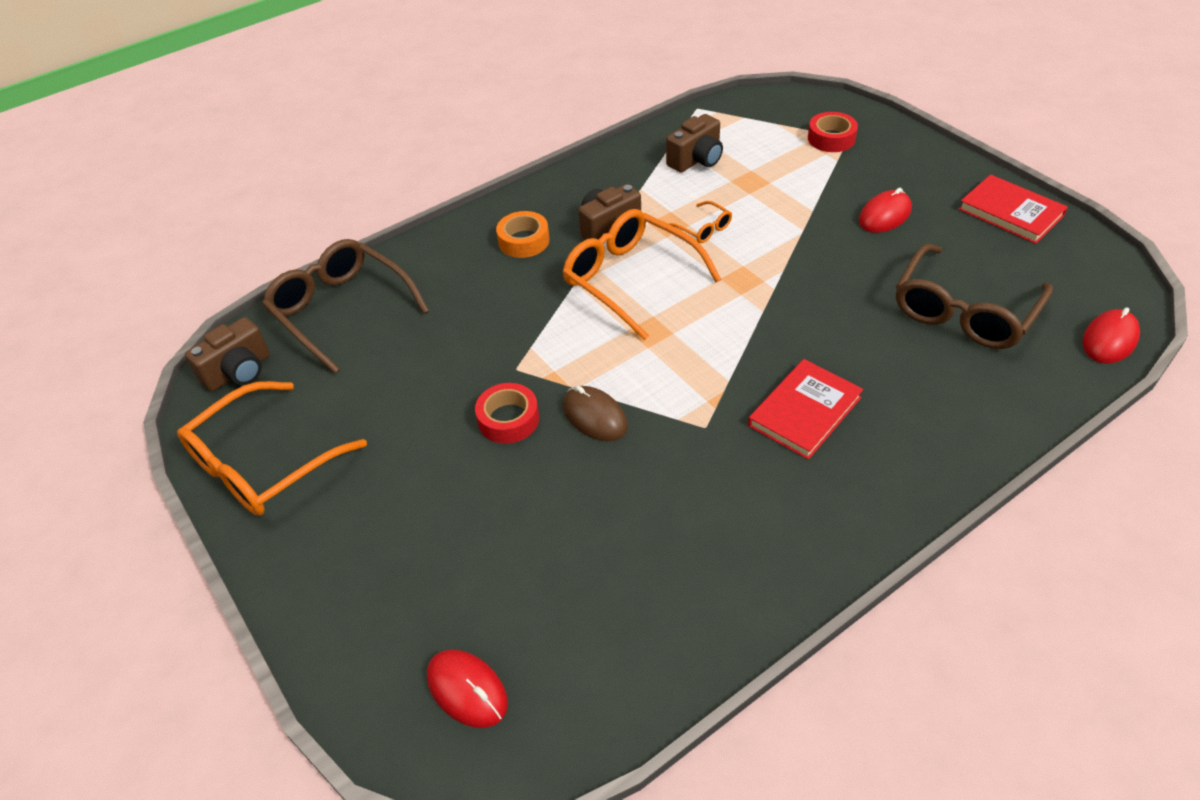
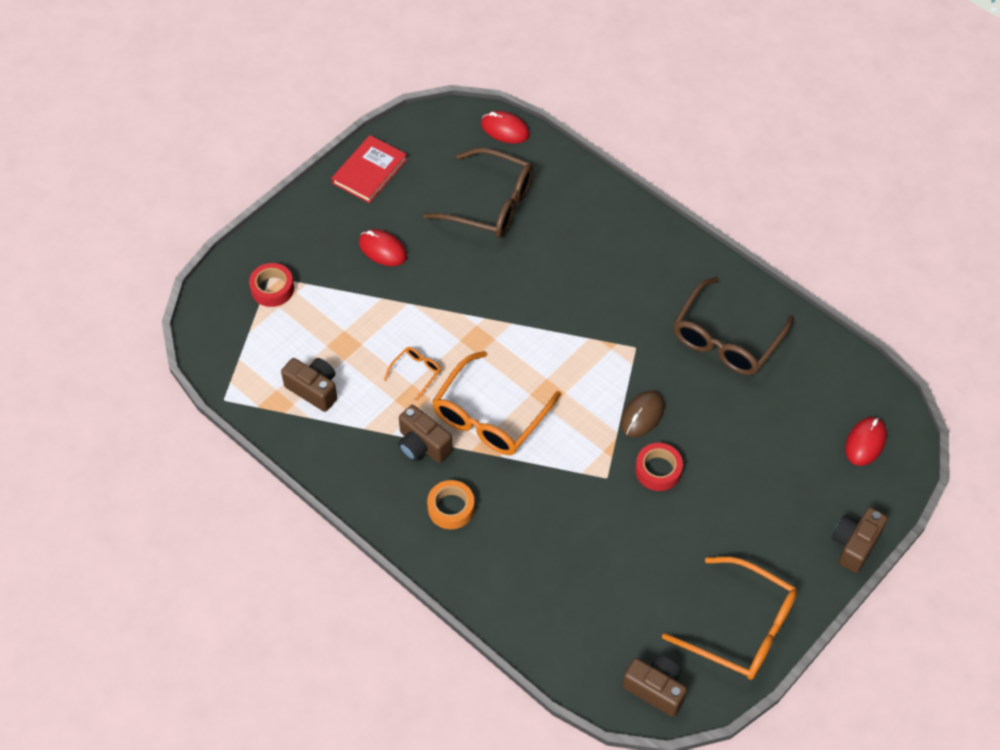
camera: 105 degrees left, 10 degrees up
brown glasses [262,239,429,374] -> brown glasses moved to [674,277,794,375]
red book [748,359,863,460] -> none
none -> brown camera [832,507,888,573]

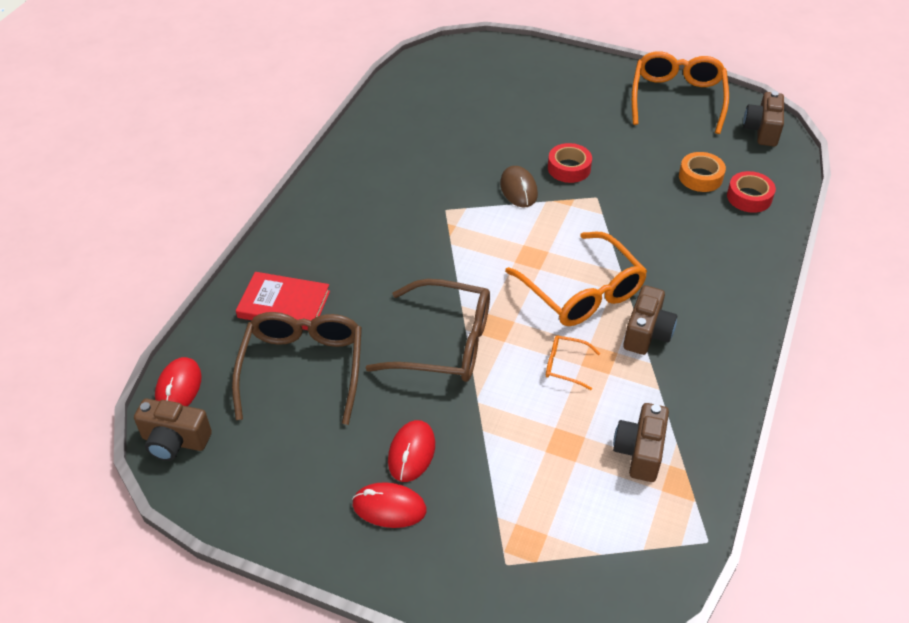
camera: 110 degrees left, 10 degrees down
red tape [249,263,294,307] -> red tape moved to [727,171,776,213]
red book [331,135,407,203] -> red book moved to [236,272,330,330]
orange tape [427,480,475,529] -> orange tape moved to [679,152,726,192]
orange glasses [432,351,561,455] -> orange glasses turned 45 degrees clockwise [505,232,647,326]
brown mouse [621,391,665,437] -> brown mouse turned 60 degrees clockwise [500,166,538,207]
brown glasses [674,277,794,375] -> brown glasses moved to [366,279,490,382]
brown camera [832,507,888,573] -> brown camera moved to [134,399,212,461]
red mouse [845,417,887,466] -> red mouse moved to [352,482,427,528]

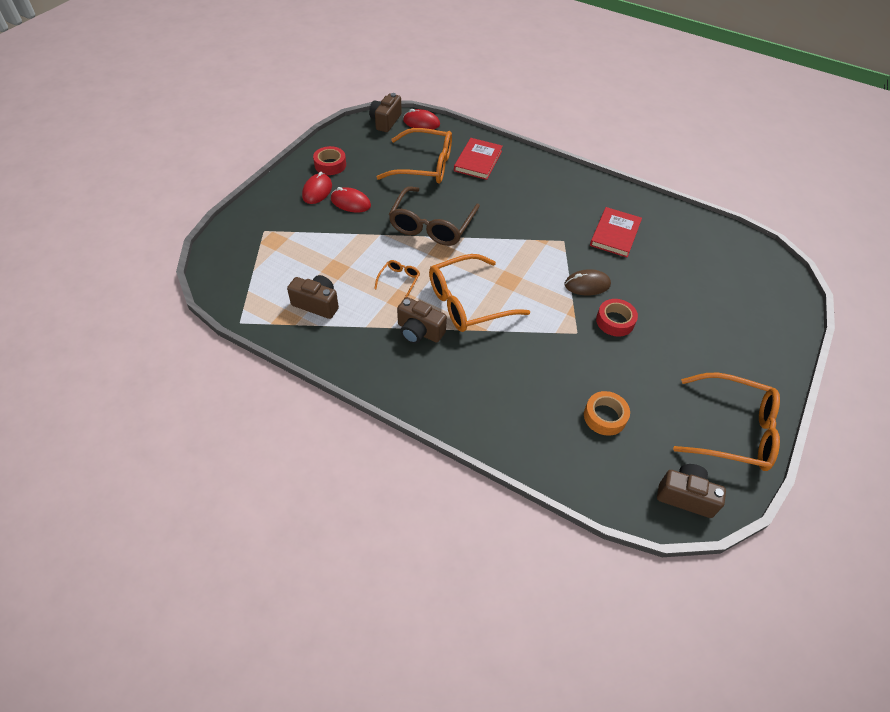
camera: 95 degrees right, 5 degrees up
brown glasses [232,312,362,425] -> orange glasses [377,128,452,183]
red tape [727,171,776,213] -> red tape moved to [313,146,346,175]
none -> red book [590,207,642,257]

